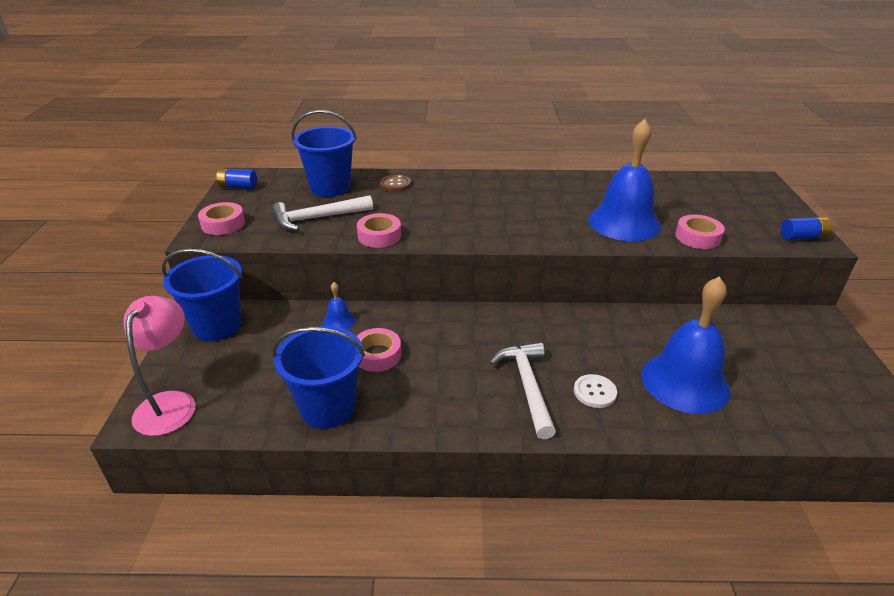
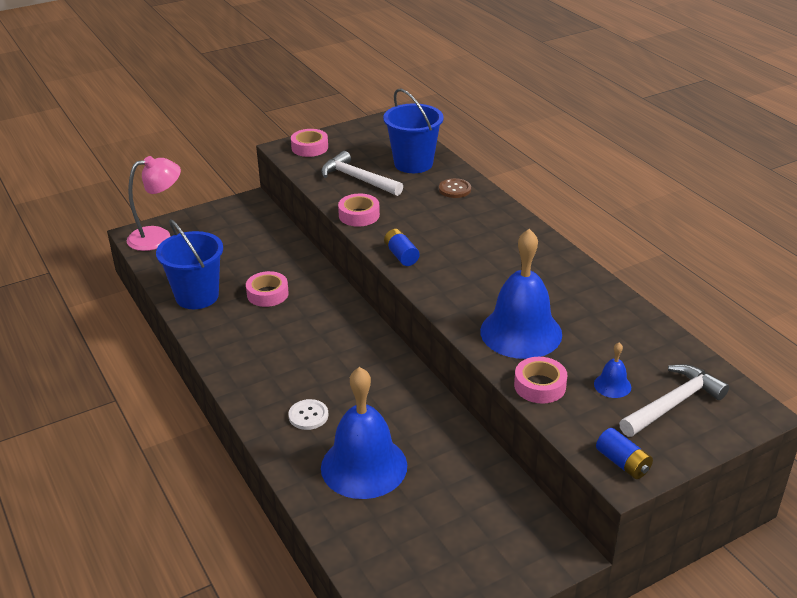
camera: 60 degrees right, 0 degrees up
blue bucket [162,249,242,341] -> none
blue battery [216,169,257,189] -> blue battery moved to [384,229,420,266]
blue bell [323,282,355,330] -> blue bell moved to [594,342,631,398]
white hammer [489,342,556,439] -> white hammer moved to [619,364,729,437]

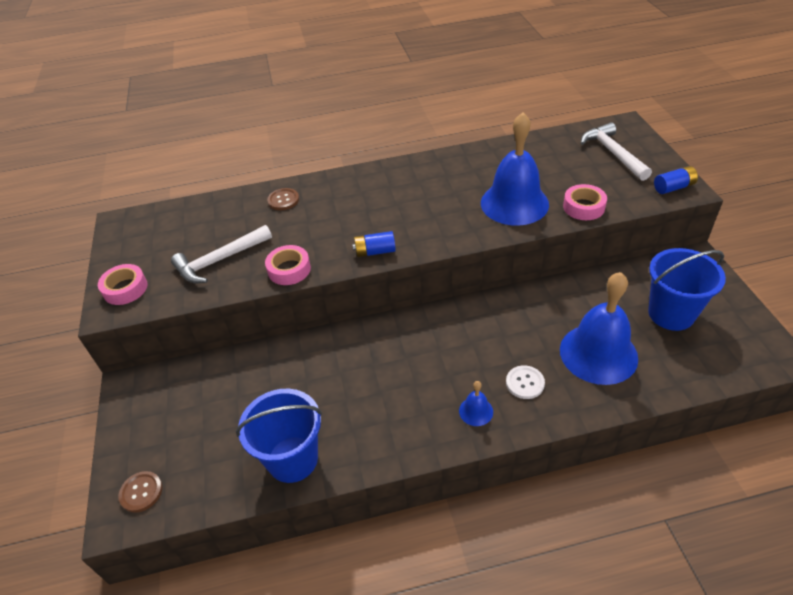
camera: 70 degrees left, 10 degrees up
pink lamp [127,156,181,251] -> brown button [118,471,162,513]
pink tape [246,271,289,307] -> none
blue bucket [383,89,444,173] -> blue bucket moved to [648,248,726,331]
blue bell [594,342,631,398] -> blue bell moved to [459,381,493,426]

